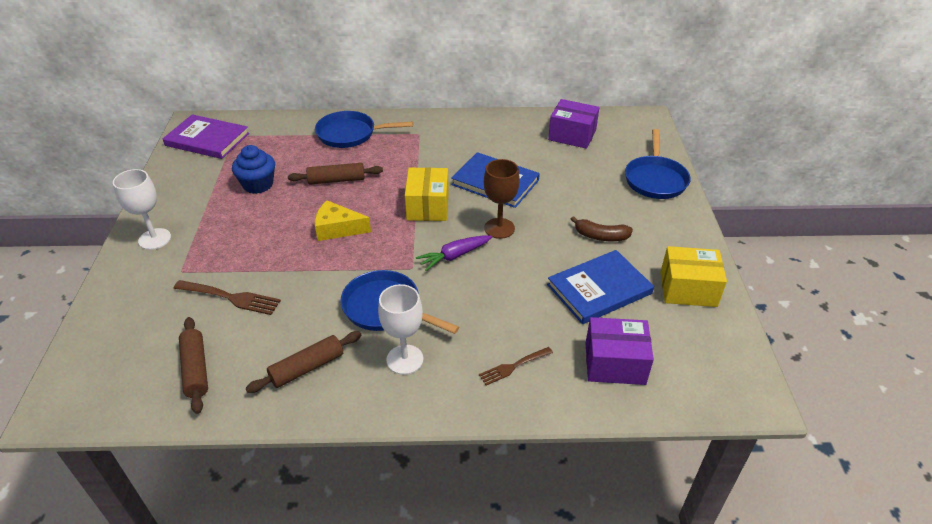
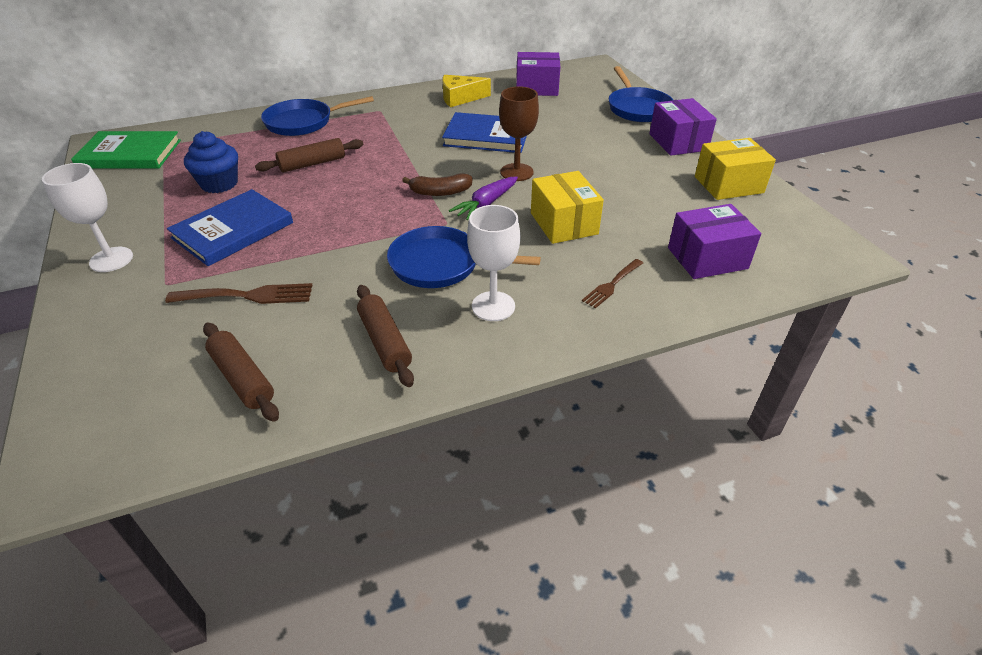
camera: 20 degrees left, 0 degrees up
purple book [163,114,249,159] -> green book [71,131,181,169]
brown rolling pin [246,331,362,393] -> brown rolling pin turned 60 degrees counterclockwise [357,285,414,387]
yellow cheese [315,200,371,241] -> yellow cheese moved to [443,75,491,107]
yellow box [405,167,449,221] -> yellow box moved to [531,171,604,244]
blue book [547,250,654,324] -> blue book moved to [167,189,293,266]
brown banana [571,216,633,241] -> brown banana moved to [402,173,473,196]
none -> purple box [649,98,717,156]

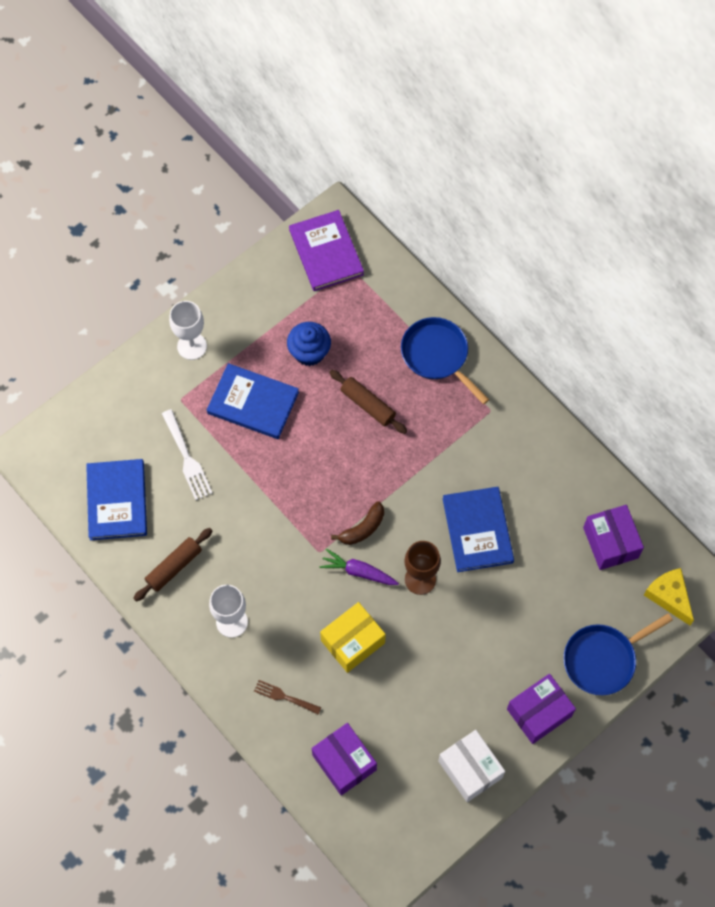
camera: 70 degrees right, 25 degrees up
green book [71,131,181,169] -> purple book [289,210,364,291]
brown fork [165,283,312,304] -> white fork [162,409,212,500]
brown rolling pin [203,323,279,422] -> blue book [86,459,147,540]
blue pan [387,226,541,288] -> none
brown banana [402,173,473,196] -> brown banana turned 105 degrees counterclockwise [331,501,384,545]
yellow cheese [443,75,491,107] -> yellow cheese moved to [644,568,694,625]
yellow box [695,138,776,200] -> white box [438,730,505,802]

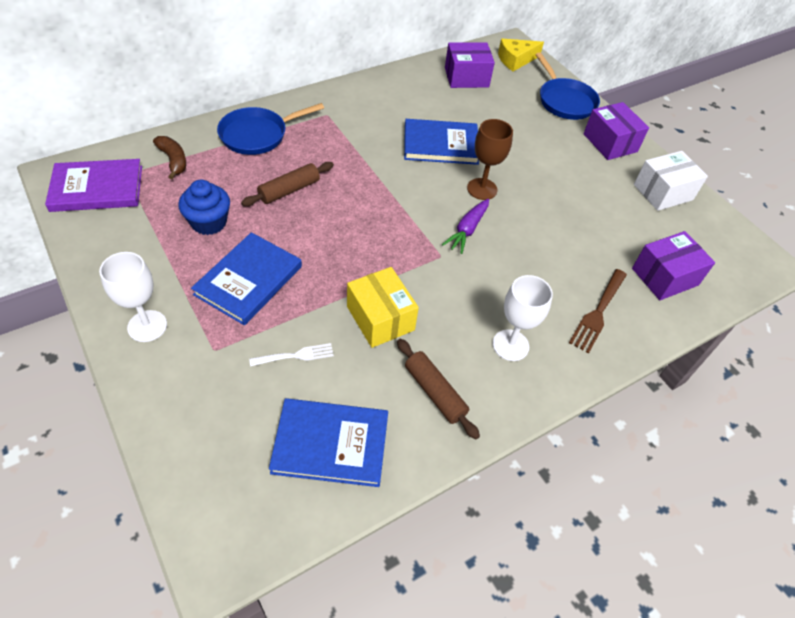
camera: 85 degrees left, 15 degrees down
white fork [162,409,212,500] -> white fork [249,343,334,366], size x0.66
brown fork [254,680,321,715] -> brown fork [569,269,627,353], size x1.52
yellow box [320,602,386,673] -> yellow box moved to [347,267,419,348]
brown banana [331,501,384,545] -> brown banana moved to [153,136,186,180]

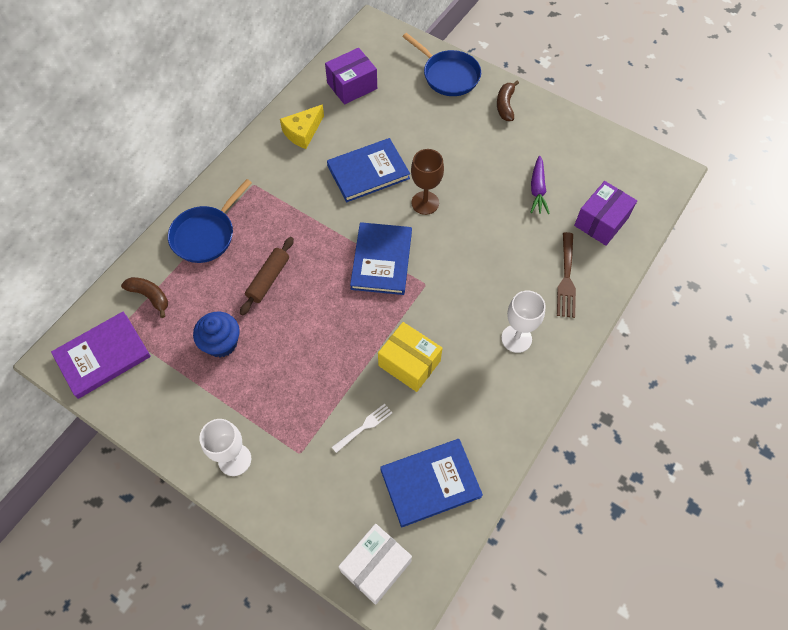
camera: 20 degrees left, 10 degrees up
blue book [191,232,302,326] -> blue book moved to [350,222,412,295]
brown rolling pin [397,339,480,440] -> none
purple carrot [442,199,489,254] -> purple carrot moved to [530,156,550,214]
yellow cheese [498,39,544,71] -> yellow cheese moved to [280,105,324,149]
purple box [584,102,649,160] -> brown banana [497,80,519,121]
white box [634,151,708,211] -> white box moved to [338,524,412,605]

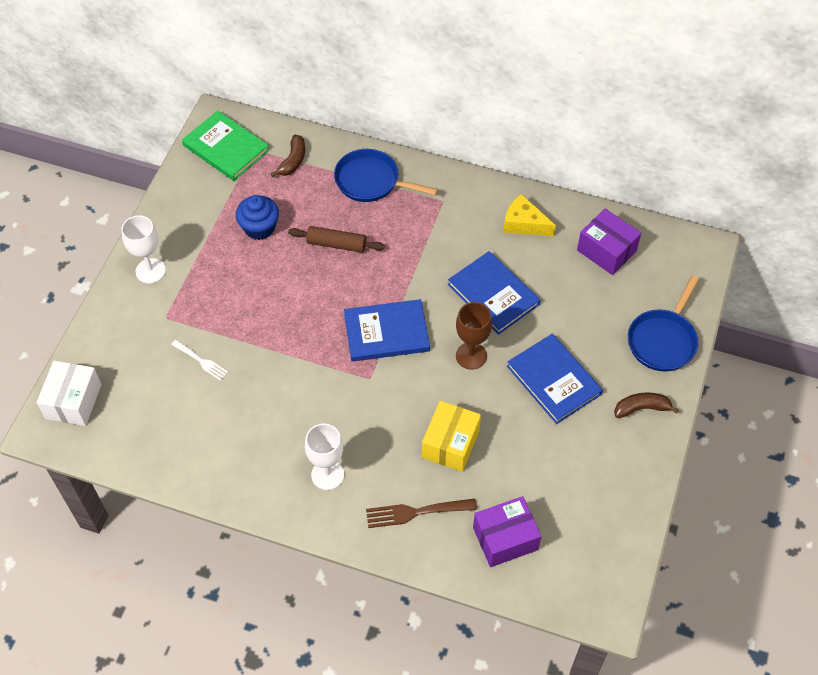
camera: 75 degrees right, 5 degrees down
purple book [51,311,151,399] -> green book [182,110,270,181]
white box [338,524,412,605] -> white box turned 75 degrees clockwise [36,361,102,426]
yellow box [378,322,442,392] -> yellow box moved to [422,401,481,472]
blue book [380,439,483,528] -> blue book moved to [507,334,603,424]
purple carrot [530,156,550,214] -> none
purple box [574,181,637,246] -> purple box turned 45 degrees counterclockwise [473,496,541,567]

